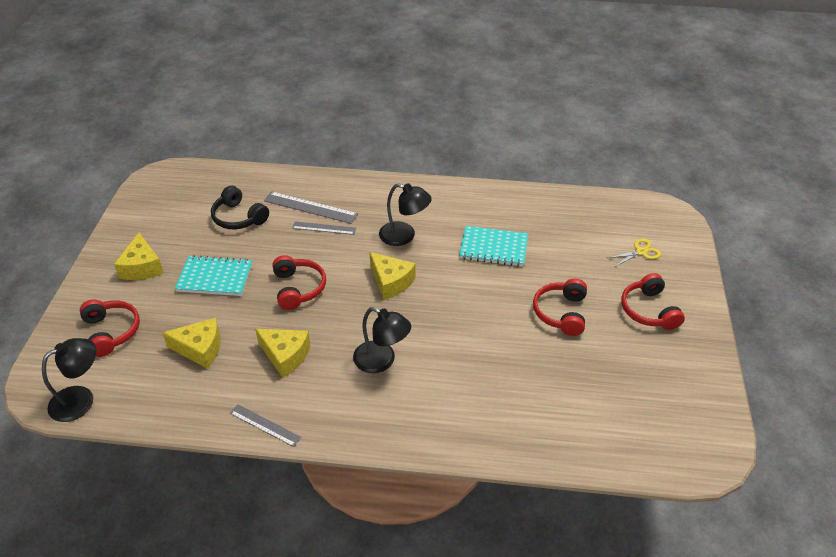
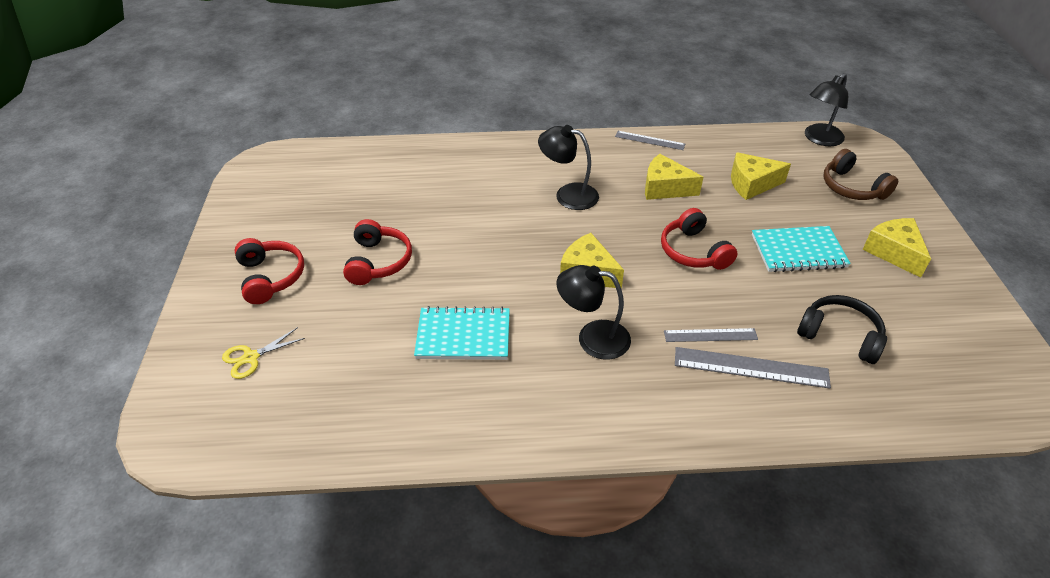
camera: 170 degrees right, 0 degrees up
red headphones [80,300,140,357] -> brown headphones [824,149,898,200]

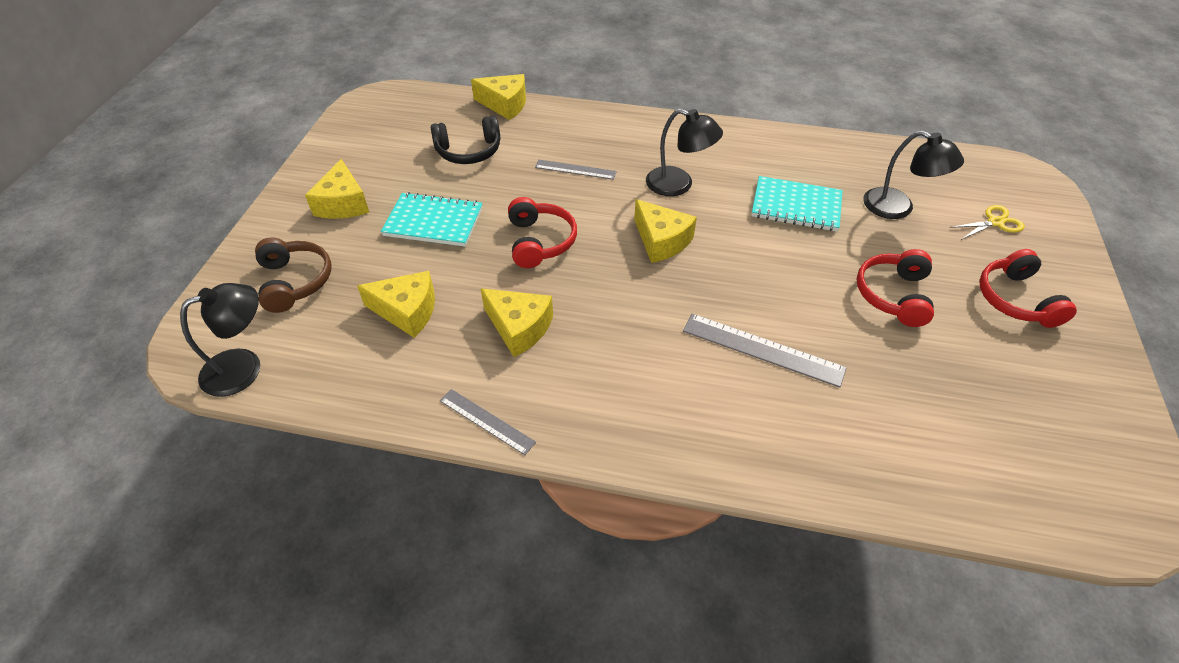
camera: 165 degrees left, 5 degrees up
black lamp [538,125,599,210] -> black lamp moved to [864,131,964,219]
grey ruler [675,347,831,388] -> grey ruler moved to [683,314,847,388]
black headphones [797,295,887,364] -> black headphones turned 60 degrees counterclockwise [431,116,500,164]
none -> yellow cheese [471,74,526,120]

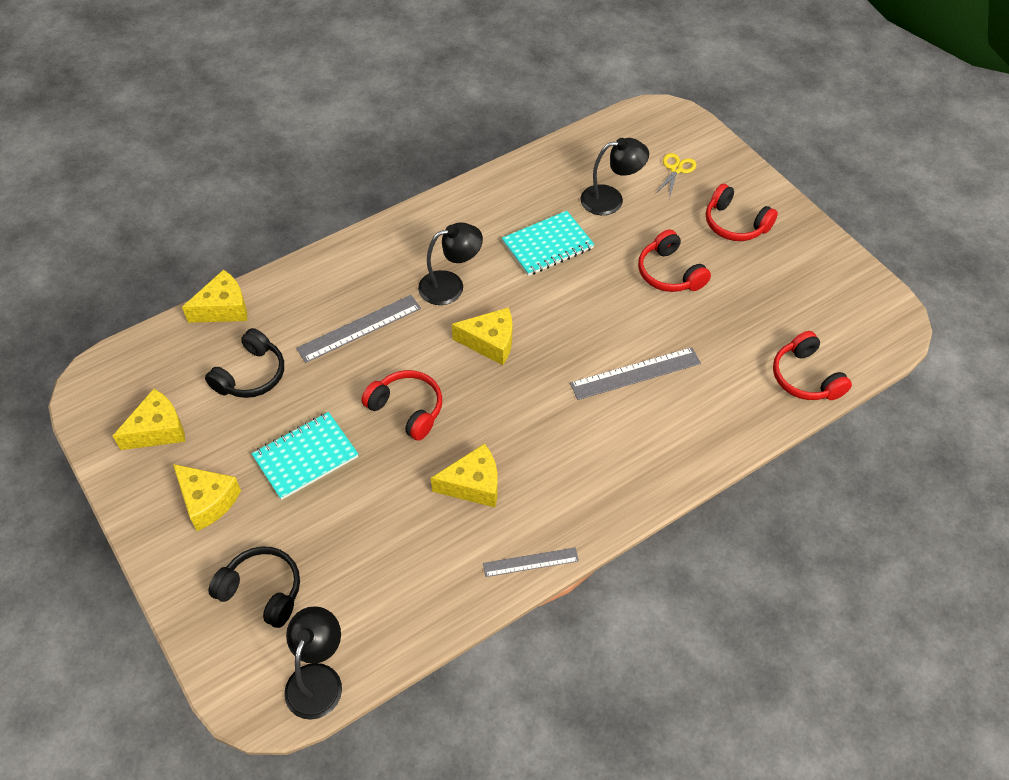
camera: 45 degrees left, 5 degrees up
brown headphones [255,237,331,313] -> black headphones [209,546,300,628]
yellow cheese [357,271,435,338] -> yellow cheese moved to [113,389,185,450]
grey ruler [535,160,617,180] -> grey ruler [296,295,421,363], size x1.58
none -> red headphones [773,331,852,400]

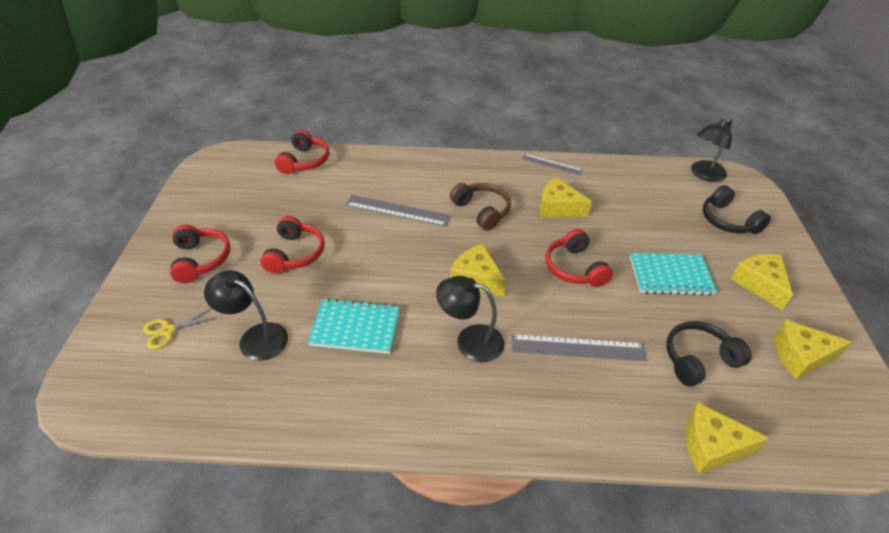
camera: 145 degrees left, 10 degrees down
none -> brown headphones [450,183,511,231]

